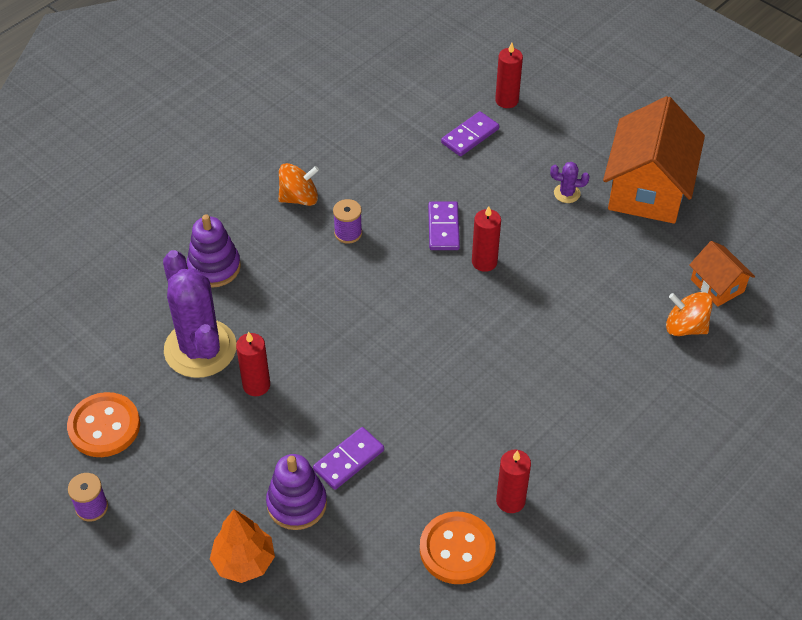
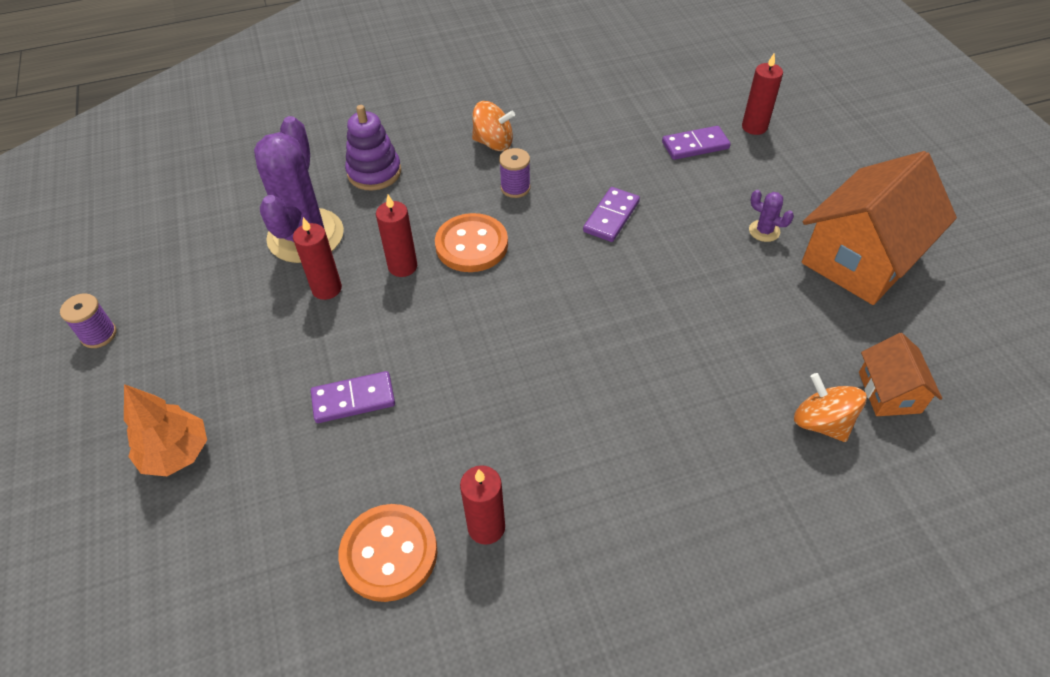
camera: 30 degrees right, 0 degrees up
orange button [67,392,140,457] -> orange button moved to [435,213,508,272]
purple stacking toy [266,454,327,530] -> none
red candle [472,206,501,272] -> red candle moved to [376,195,417,277]

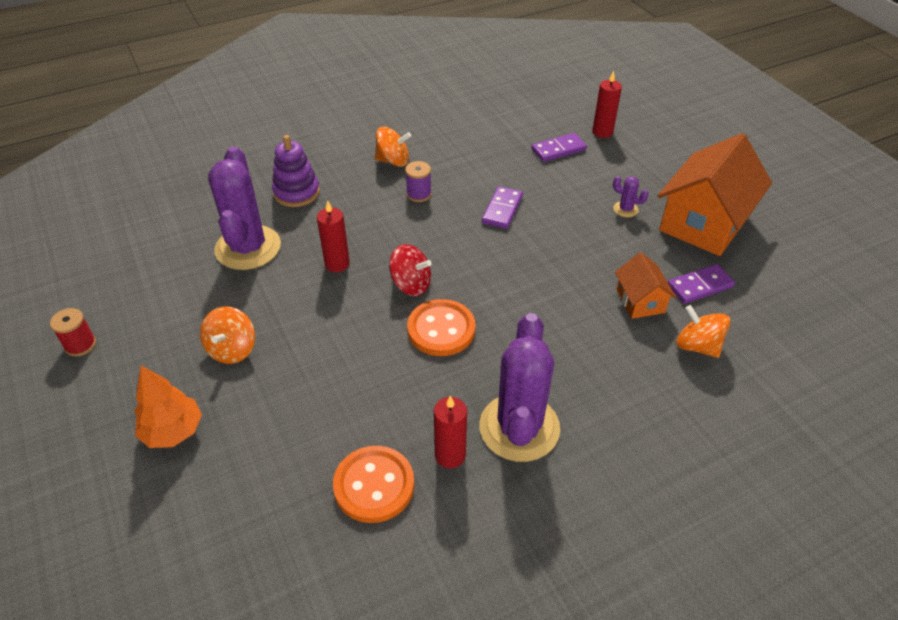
camera: 10 degrees left, 5 degrees down
purple spool [60,294,117,348] -> red spool [50,308,96,357]
red candle [293,217,342,300] -> none
purple domino [311,371,395,423] -> purple domino moved to [668,264,735,304]
orange button [435,213,508,272] -> orange button moved to [407,299,476,356]
orange house [859,333,942,416] -> orange house moved to [615,252,676,319]
none -> orange spinning top [200,307,255,364]
none -> red spinning top [389,244,432,296]
none -> purple cactus [479,313,560,462]

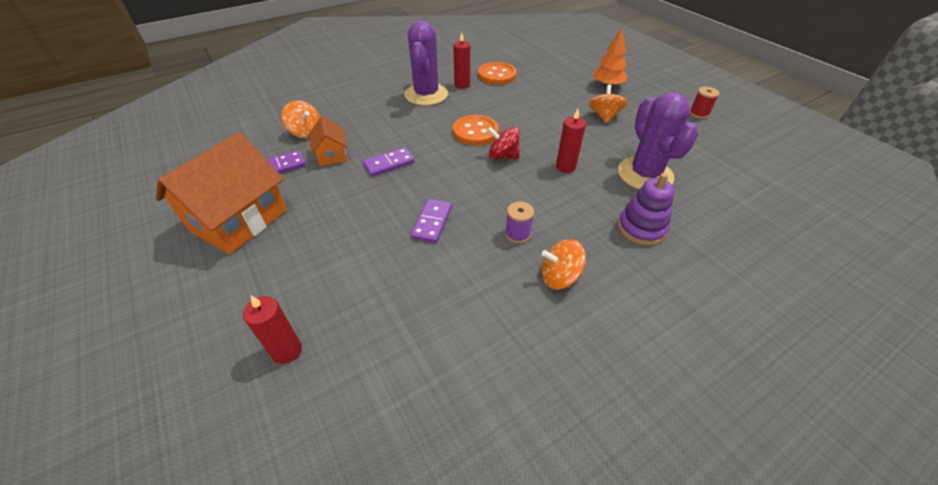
camera: 175 degrees right, 0 degrees up
purple domino [532,133,587,162] -> purple domino moved to [363,147,415,177]
purple cactus [613,176,649,217] -> none

